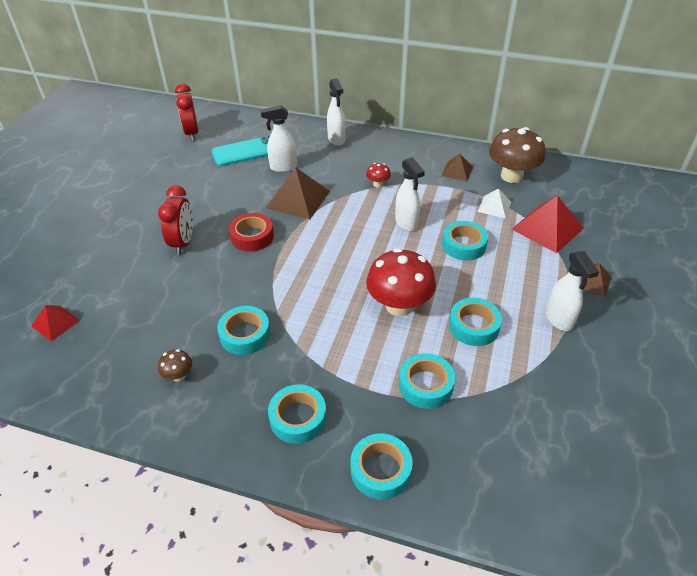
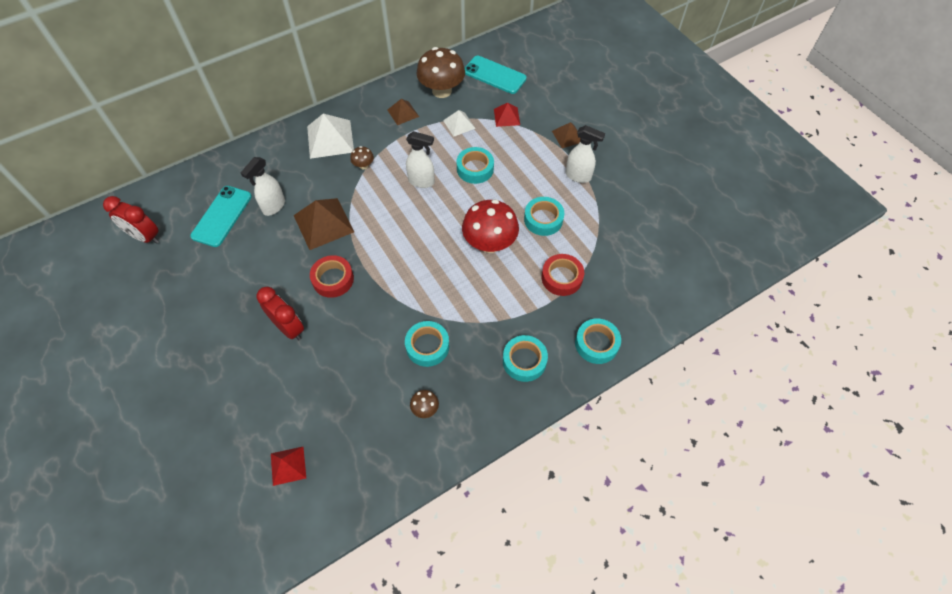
camera: 50 degrees left, 15 degrees up
white spray bottle [327,78,346,146] -> none
red mushroom [366,163,391,188] -> brown mushroom [350,146,374,169]
turquoise tape [399,353,455,409] -> red tape [542,254,584,296]
red pyramid [512,195,584,253] -> red pyramid [494,103,520,127], size x0.57
none -> white pyramid [307,114,354,159]
none -> turquoise phone [465,56,527,94]

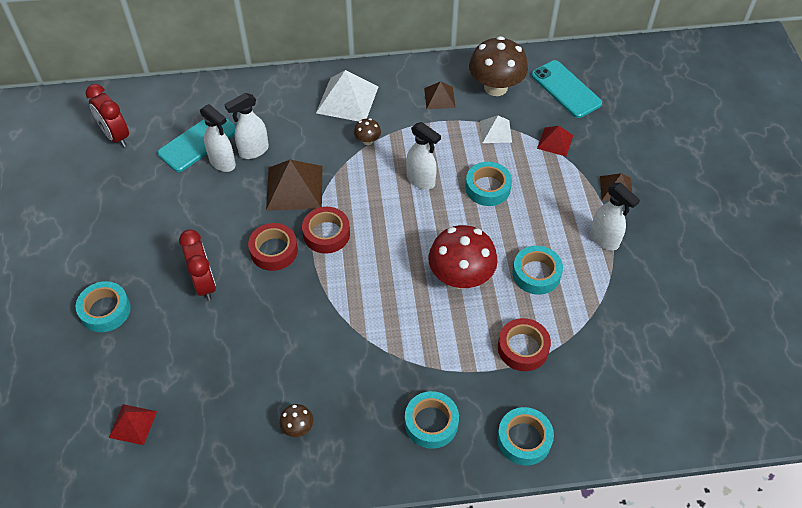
camera: 25 degrees right, 5 degrees down
turquoise tape [405,321,449,367] -> turquoise tape moved to [76,281,131,332]
none -> white spray bottle [200,104,236,172]
none -> red tape [302,207,350,254]

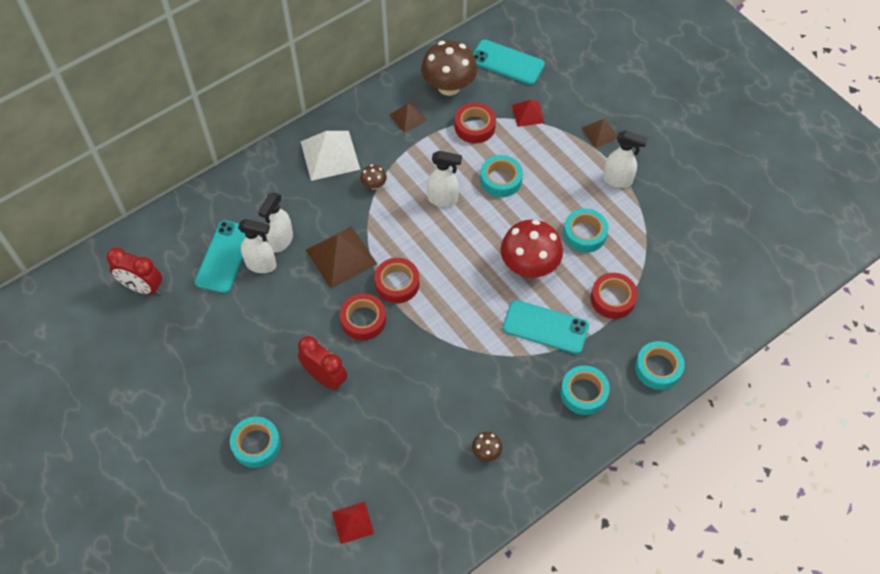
camera: 30 degrees left, 5 degrees up
white pyramid [480,115,512,143] -> red tape [455,103,496,143]
none -> turquoise phone [503,300,589,354]

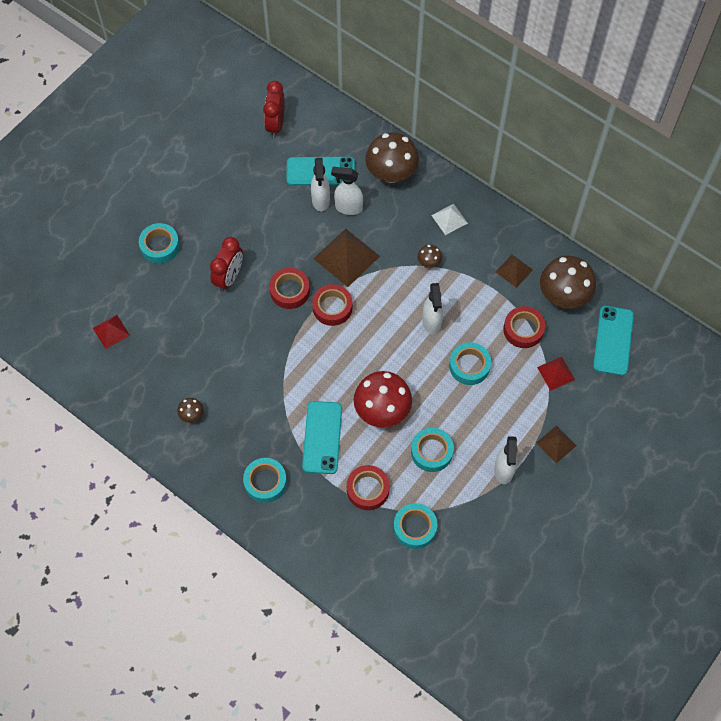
camera: 75 degrees right, 5 degrees up
white pyramid [300,131,360,181] -> white pyramid [431,204,468,235], size x0.57
turquoise tape [635,341,685,390] -> turquoise tape moved to [394,503,437,549]
none -> brown mushroom [365,133,419,183]

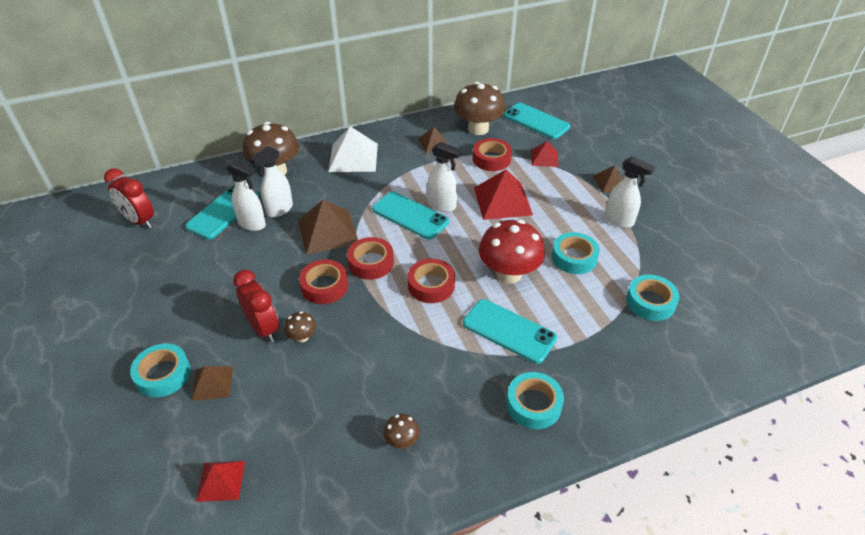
camera: 60 degrees left, 20 degrees down
red tape [347,465,390,510] -> red tape moved to [408,259,455,303]
brown mushroom [417,245,442,268] -> brown mushroom moved to [284,311,316,342]
white pyramid [431,204,468,235] -> white pyramid [328,126,378,172], size x1.76
turquoise tape [449,342,491,385] -> red pyramid [474,169,533,220]
none -> brown pyramid [191,366,233,401]
none -> turquoise phone [372,192,449,240]

